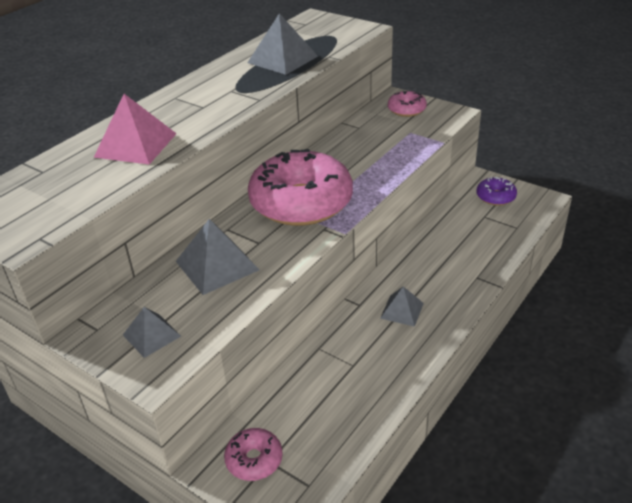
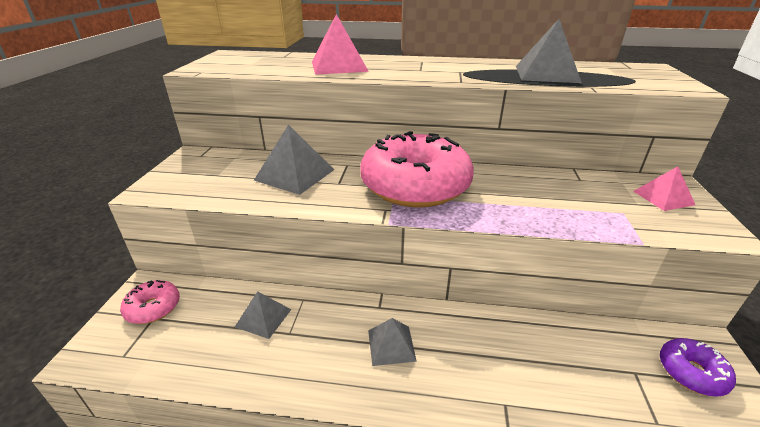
camera: 60 degrees right, 5 degrees down
grey pyramid [123,307,181,358] -> grey pyramid moved to [235,291,292,339]
pink donut [388,91,427,117] -> pink pyramid [633,166,695,211]

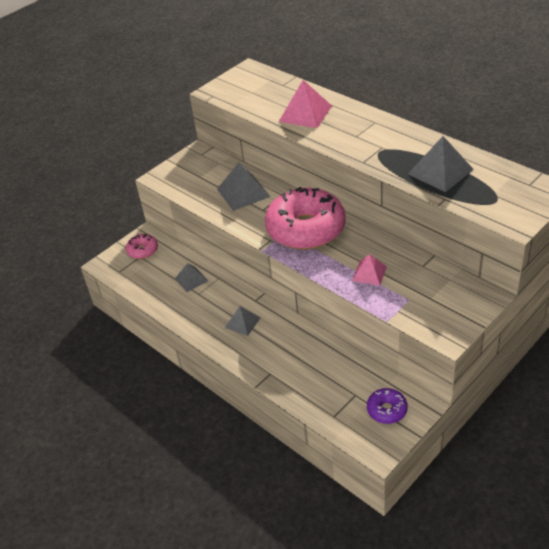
camera: 40 degrees right, 10 degrees up
pink pyramid [633,166,695,211] -> pink pyramid moved to [352,254,387,286]

